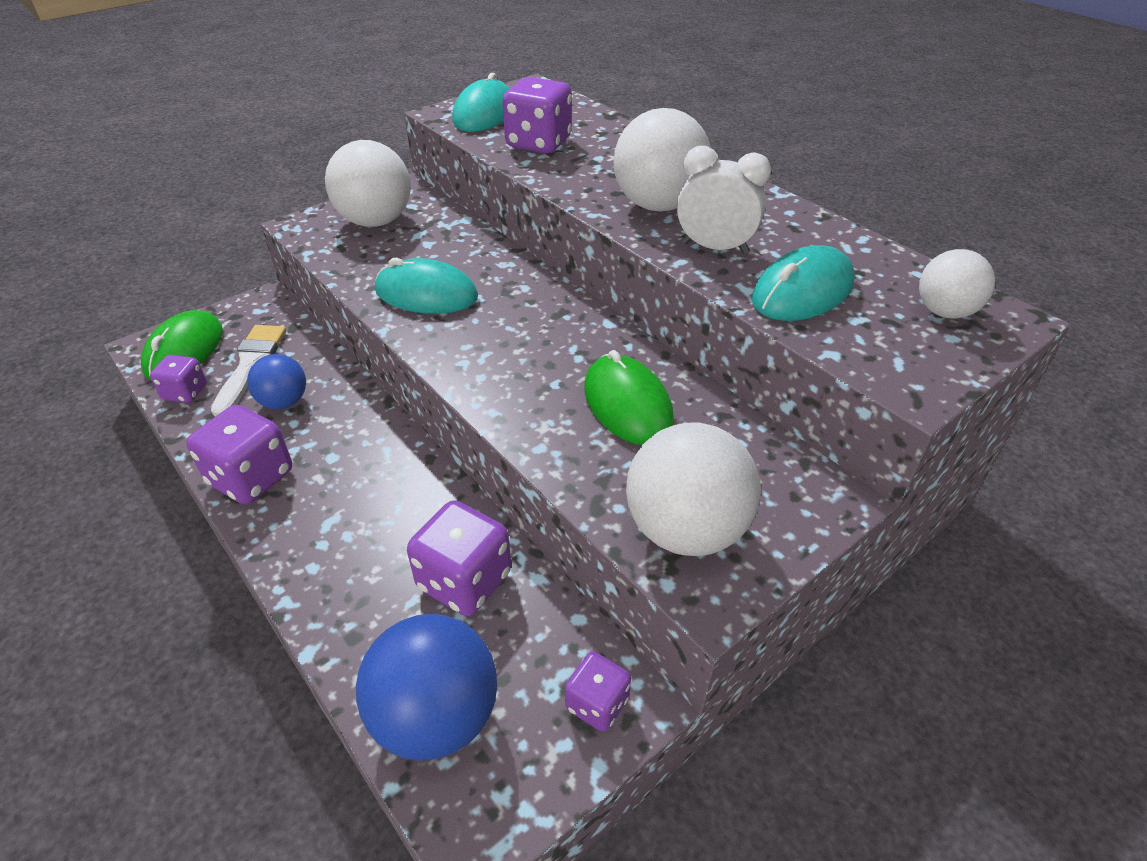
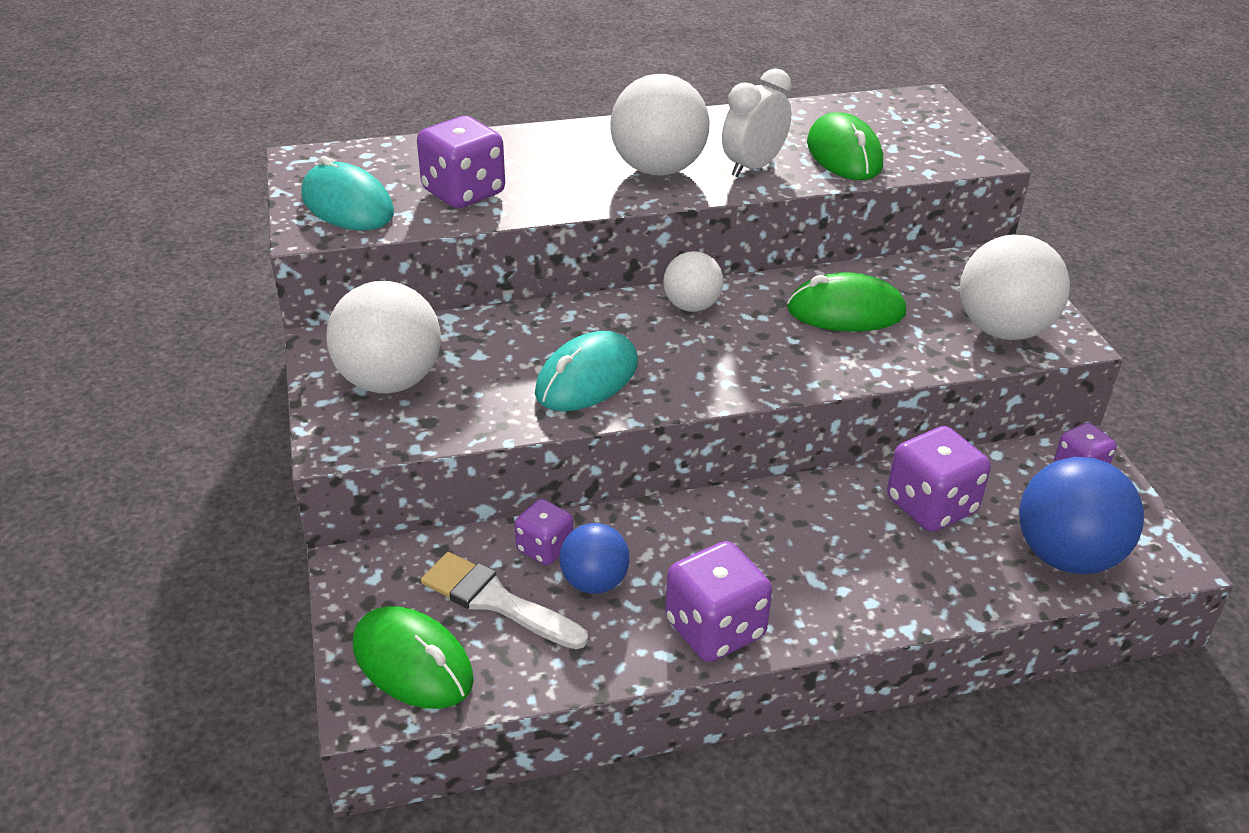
camera: 65 degrees left, 5 degrees down
purple dice [150,355,207,403] -> purple dice moved to [515,499,573,566]
turquoise mouse [752,245,855,321] -> green mouse [807,112,883,180]
white ball [919,249,995,319] -> white ball moved to [663,251,724,312]

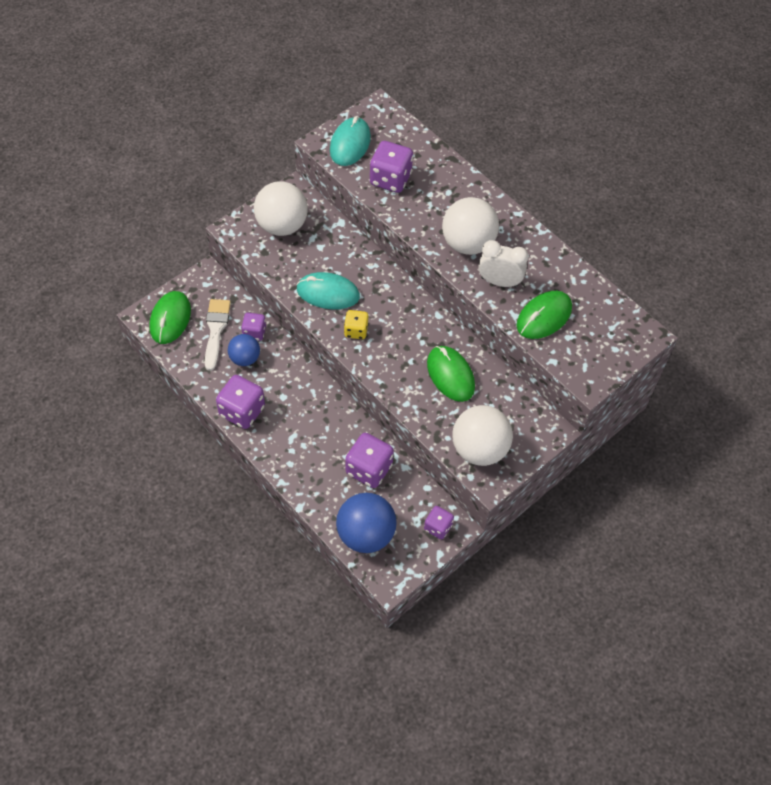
camera: 60 degrees right, 20 degrees up
white ball [663,251,724,312] -> none
none -> yellow dice [344,310,369,339]

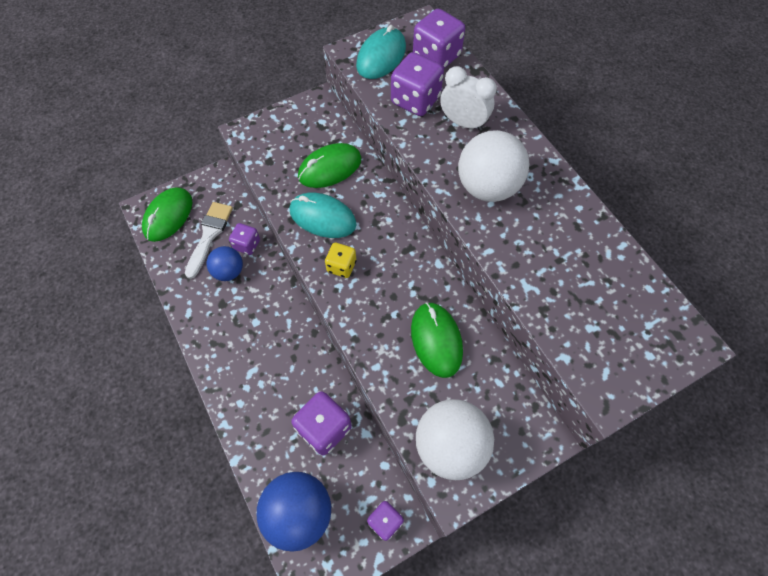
camera: 15 degrees right, 5 degrees up
purple dice [216,375,265,429] -> purple dice moved to [413,9,465,68]
white ball [254,182,308,236] -> none
white clock [478,240,529,287] -> white clock moved to [440,66,497,131]
green mouse [517,291,572,339] -> green mouse moved to [298,143,362,188]

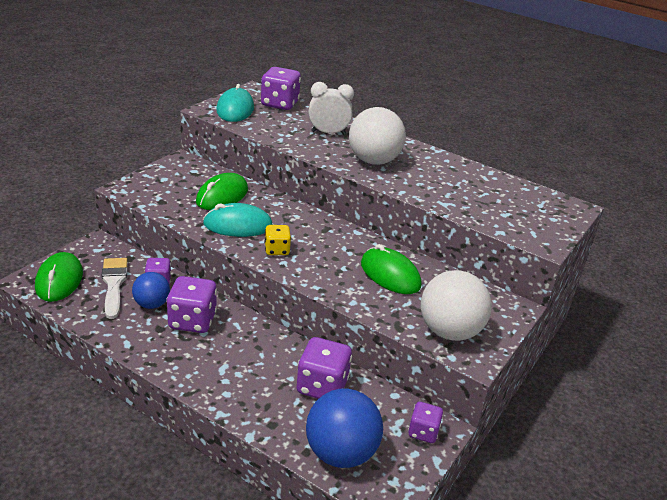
camera: 30 degrees left, 30 degrees down
purple dice [391,52,444,116] -> purple dice moved to [166,276,217,333]

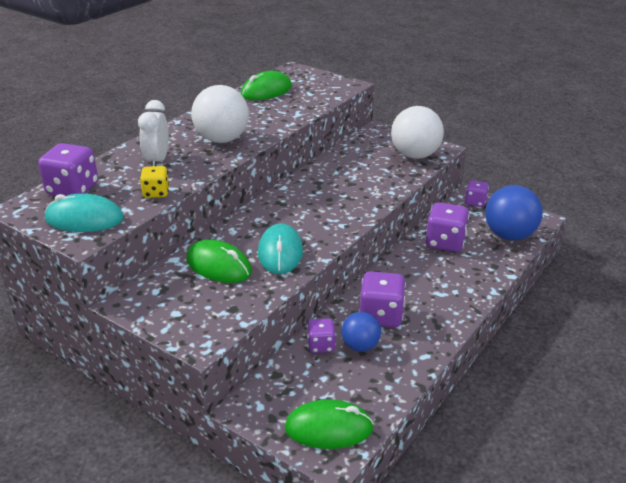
camera: 85 degrees left, 0 degrees up
white brush [102,258,128,319] -> none
yellow dice [265,225,291,255] -> yellow dice moved to [140,166,169,198]
green mouse [361,244,422,294] -> green mouse moved to [241,71,292,100]

